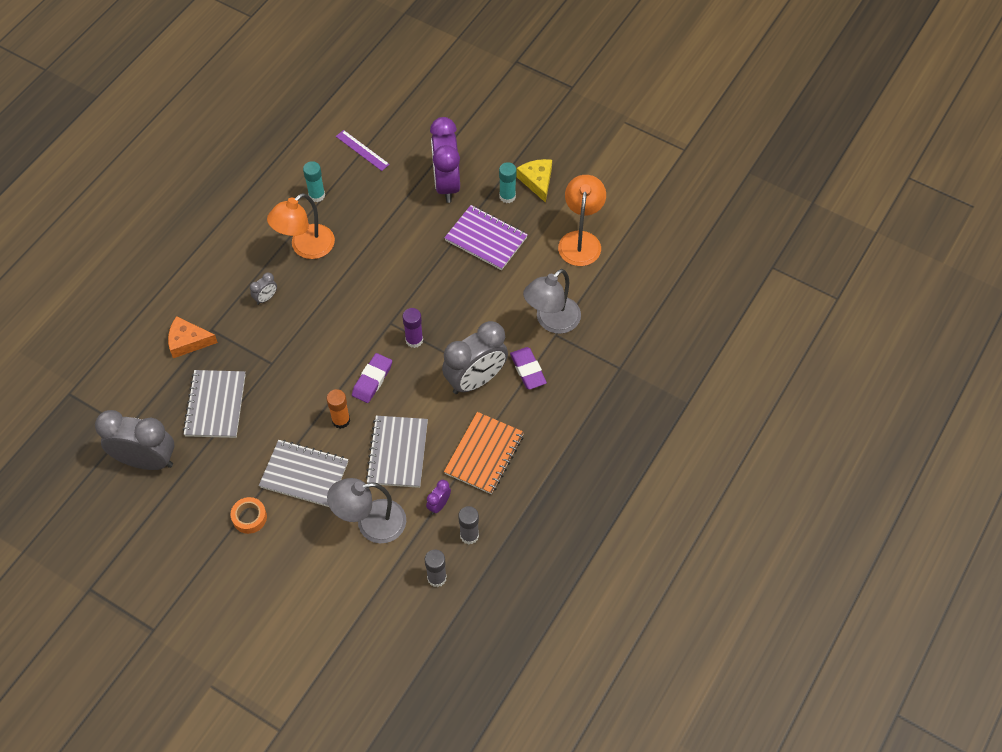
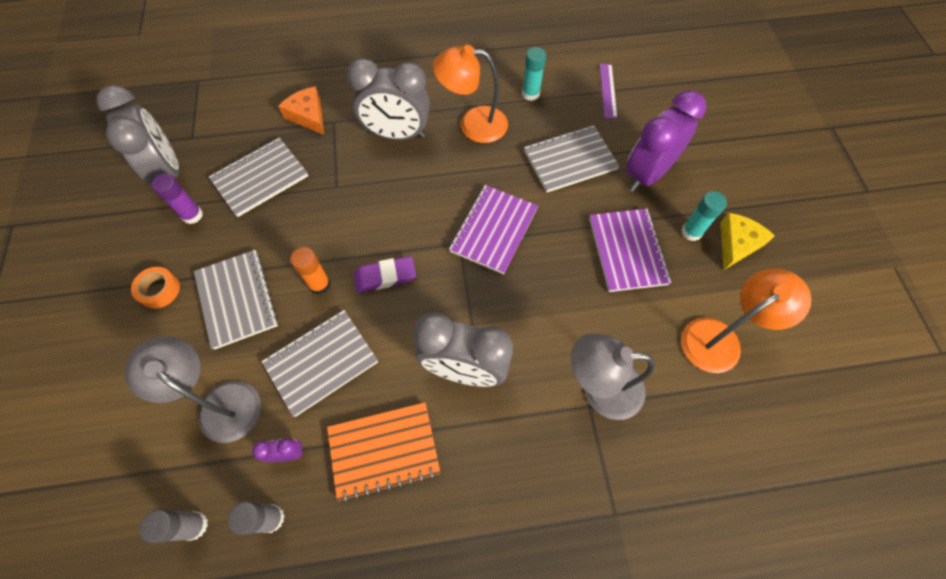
camera: 50 degrees right, 5 degrees up
grey clock [250,273,277,305] -> grey clock [347,58,430,140], size x2.35
purple glue stick [402,308,423,348] -> purple glue stick moved to [151,173,203,224]
purple eraser [510,347,547,390] -> none
none -> purple notebook [449,185,538,274]
none -> grey notebook [524,126,619,193]

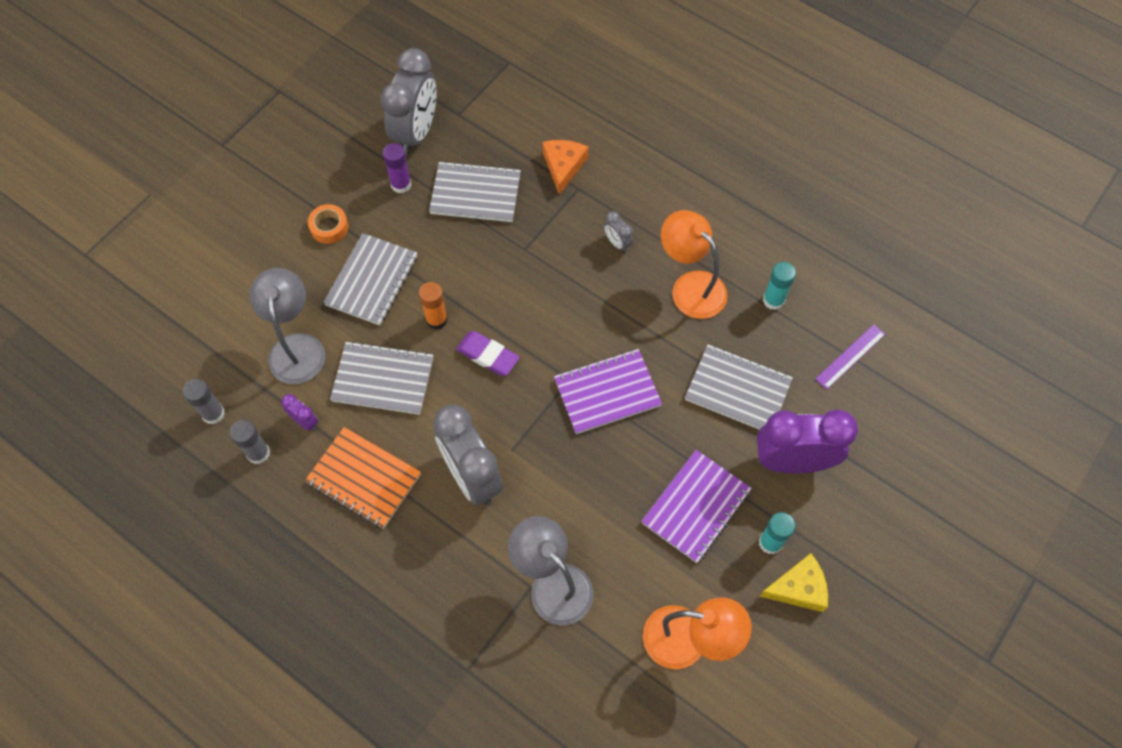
camera: 45 degrees right, 0 degrees up
grey clock [347,58,430,140] -> grey clock [604,211,633,252], size x0.43

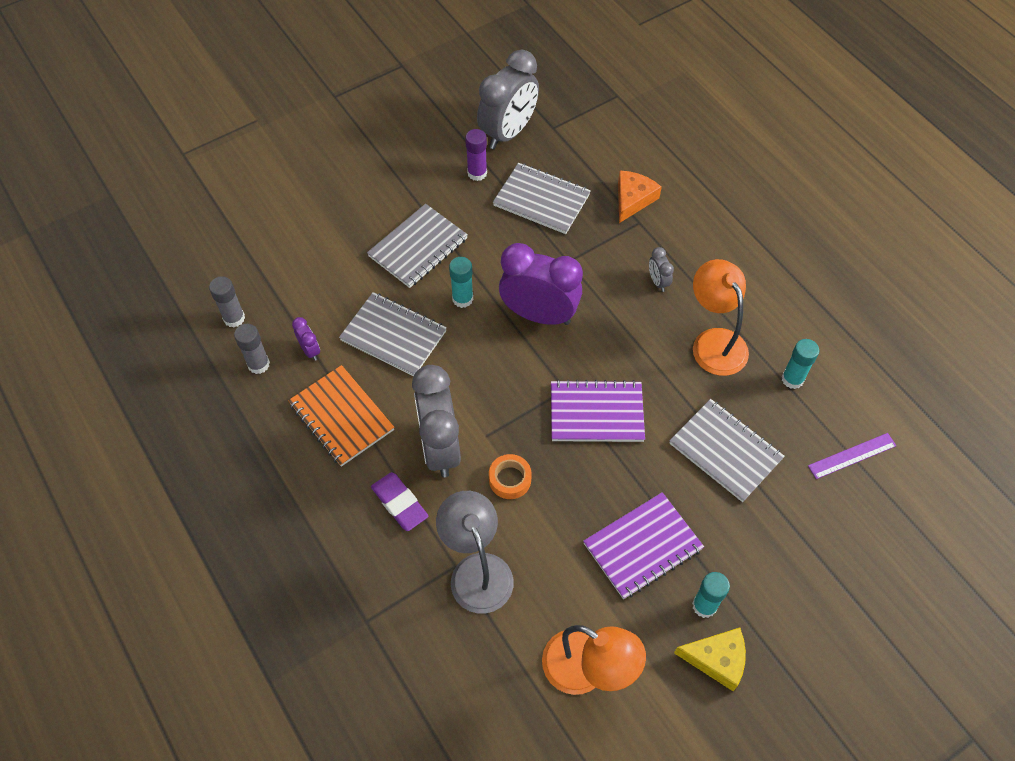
camera: 20 degrees right, 5 degrees down
grey lamp [249,268,325,384] -> none
orange tape [308,204,349,244] -> orange tape moved to [489,454,532,499]
orange glue stick [419,282,448,330] -> turquoise glue stick [449,257,473,308]
purple eraser [456,331,520,376] -> purple eraser moved to [371,472,429,531]
purple clock [757,410,858,473] -> purple clock moved to [499,243,583,325]

